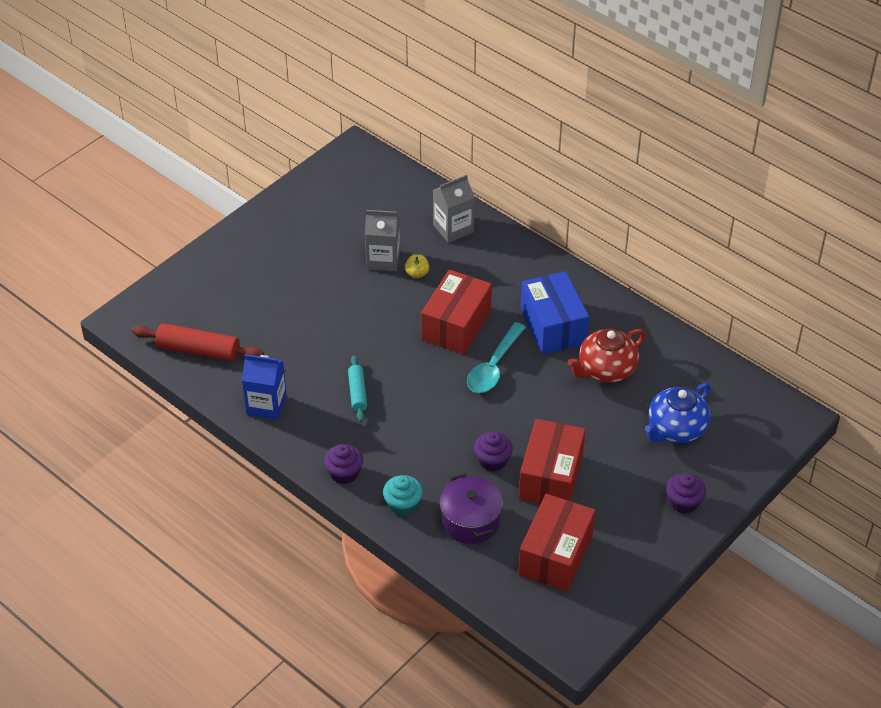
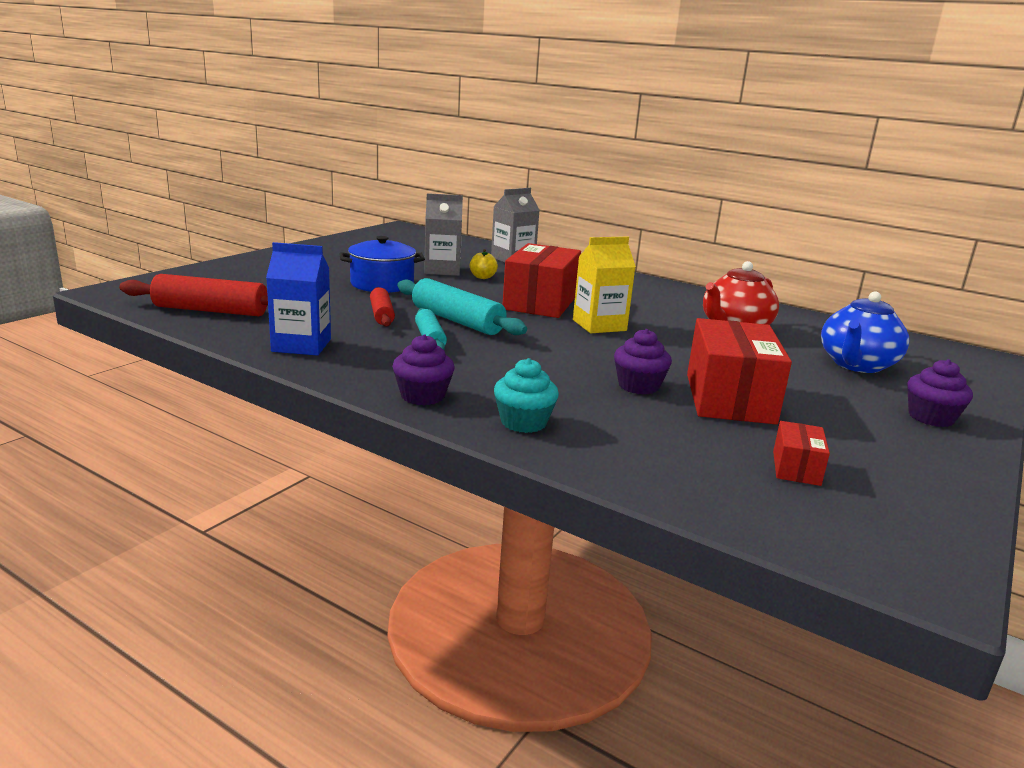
camera: 10 degrees left, 25 degrees down
purple pot [440,473,503,544] -> none
turquoise spoon [467,322,526,393] -> yellow carton [573,237,636,333]
red box [518,494,595,592] -> red box [773,421,830,486], size x0.47
blue box [520,271,589,355] -> none
none -> blue pot [340,236,425,293]
none -> red rolling pin [370,287,395,327]
none -> turquoise rolling pin [397,278,527,335]

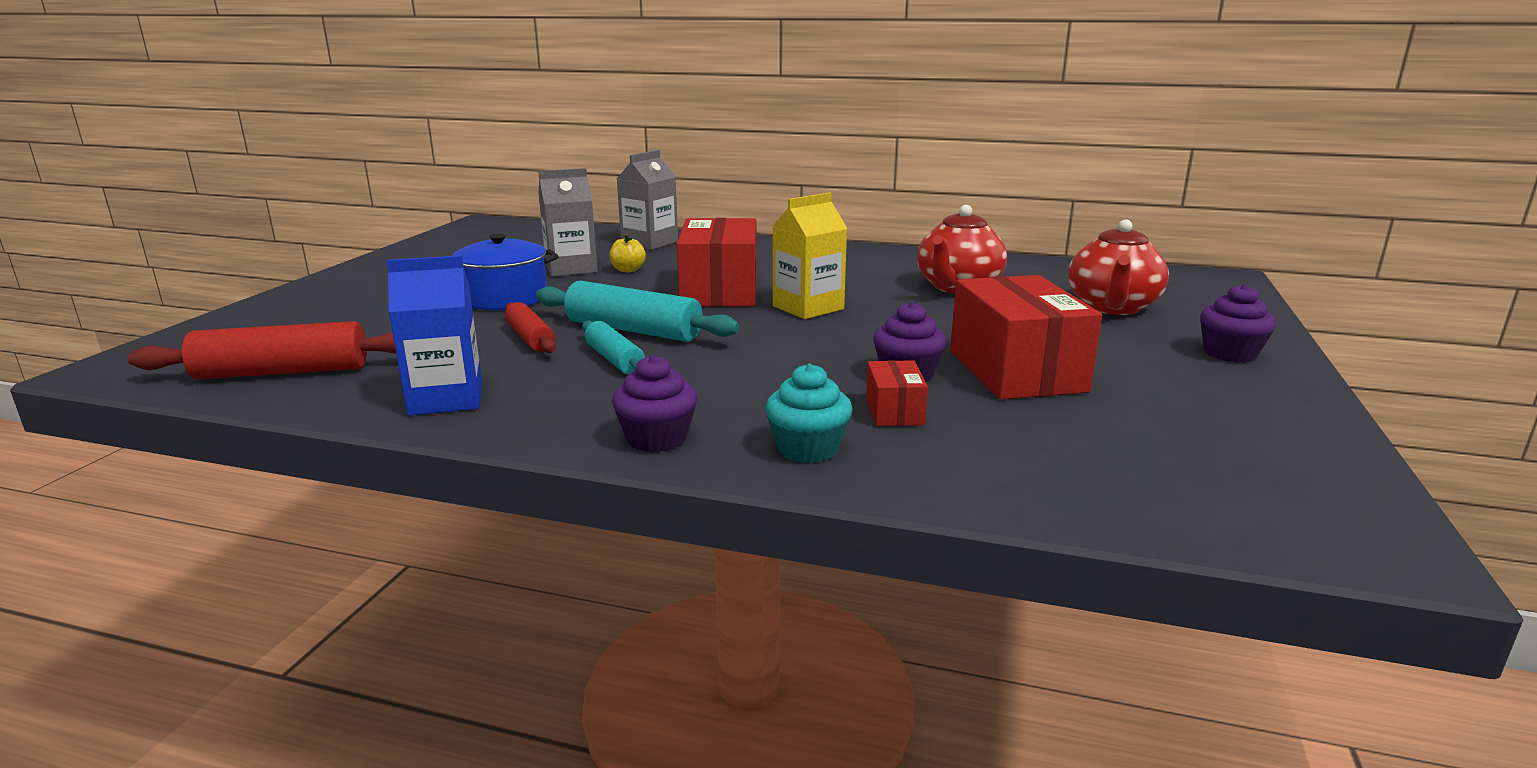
camera: 15 degrees left, 0 degrees up
red box [773,421,830,486] -> red box moved to [866,360,928,426]
blue teapot [821,291,909,373] -> red teapot [1068,219,1169,315]

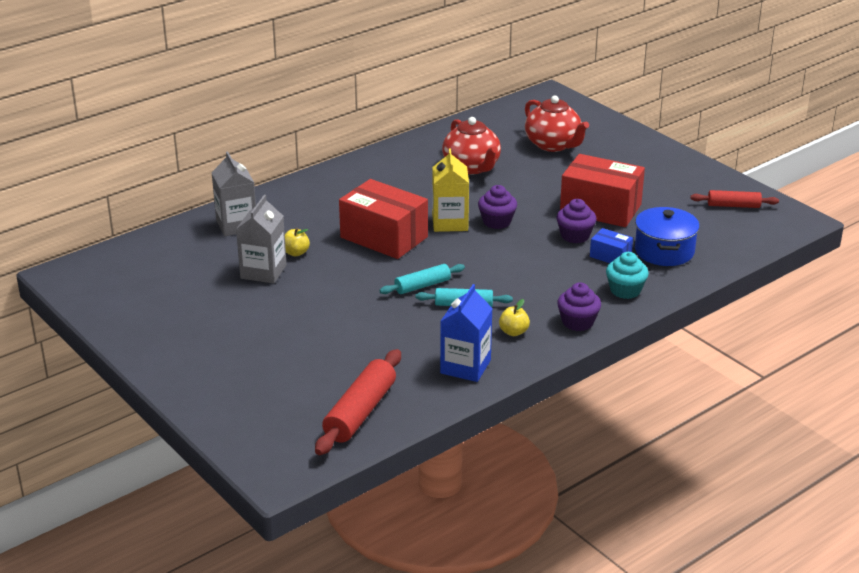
camera: 55 degrees left, 10 degrees up
blue pot [452,233,559,310] -> blue pot moved to [635,207,700,266]
red rolling pin [505,302,556,353] -> red rolling pin moved to [690,190,779,208]
turquoise rolling pin [535,280,740,342] -> turquoise rolling pin [379,264,465,294], size x0.61
red box [866,360,928,426] -> blue box [590,228,633,263]
purple cupcake [1200,284,1276,363] -> purple cupcake moved to [478,185,517,229]
none -> yellow apple [499,299,530,336]

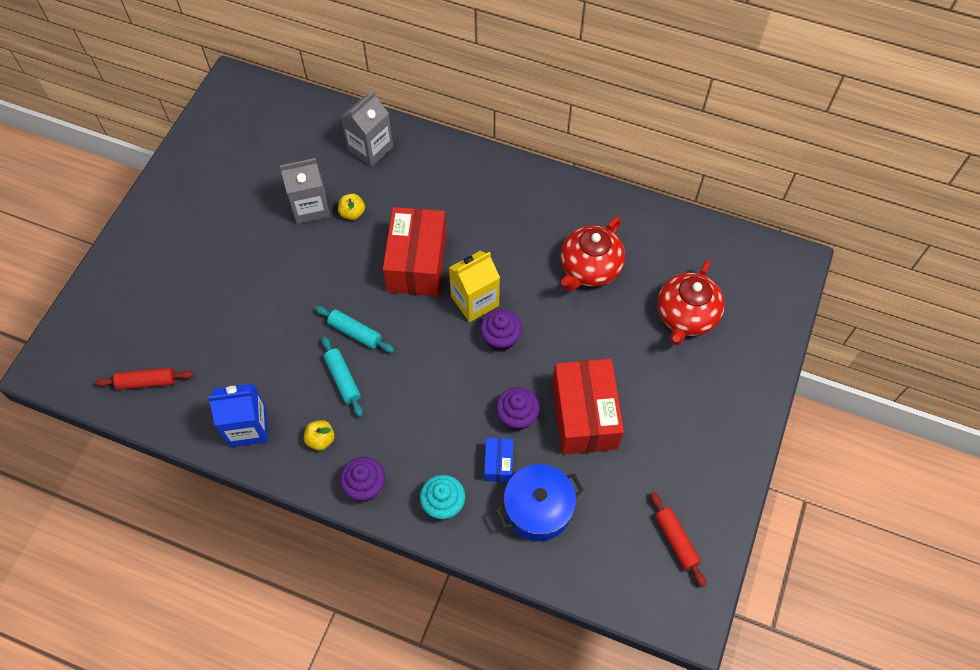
camera: 60 degrees right, 30 degrees up
red rolling pin [315,349,401,455] -> red rolling pin [95,367,194,390], size x0.61

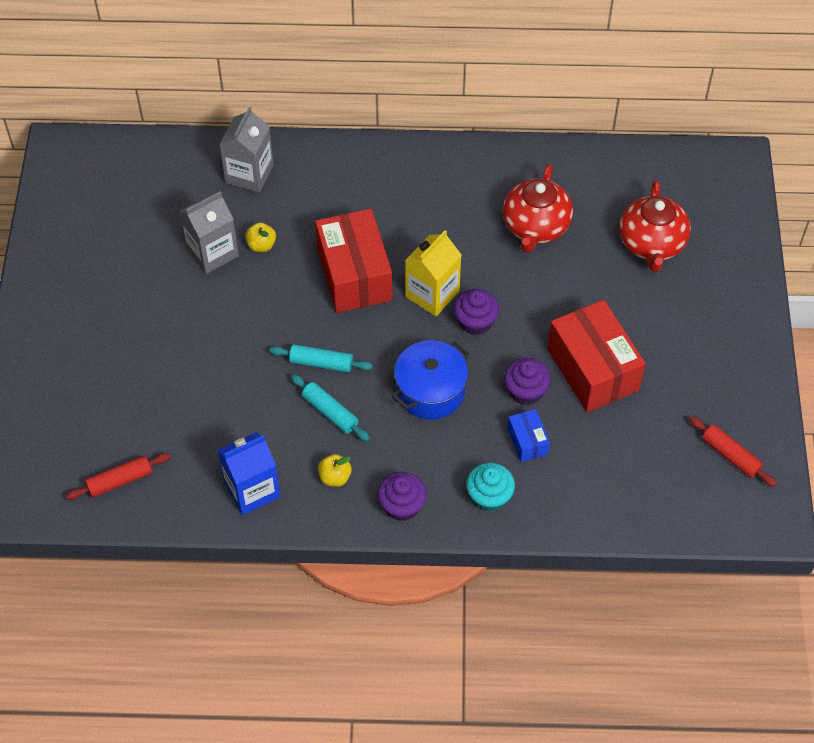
camera: 20 degrees left, 5 degrees down
blue pot [495,464,584,541] -> blue pot moved to [392,340,470,420]

